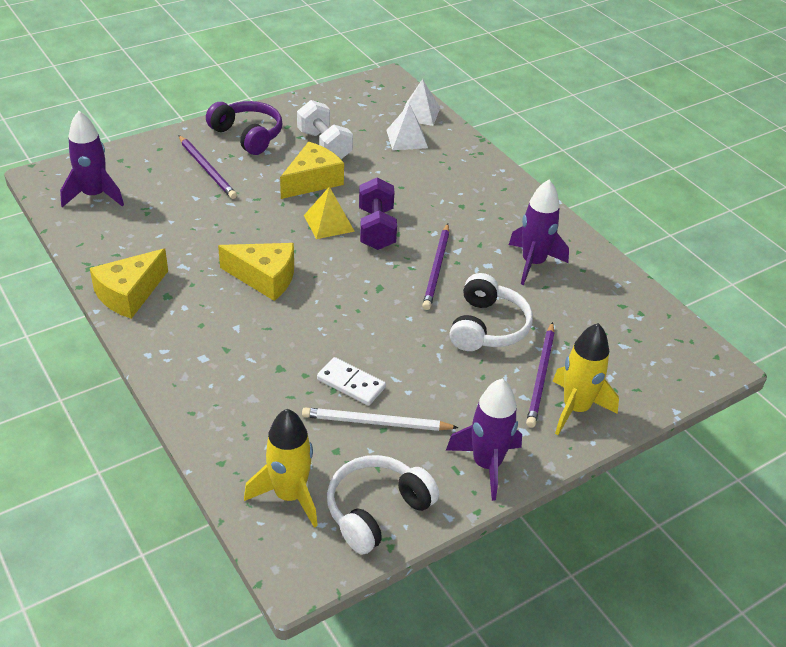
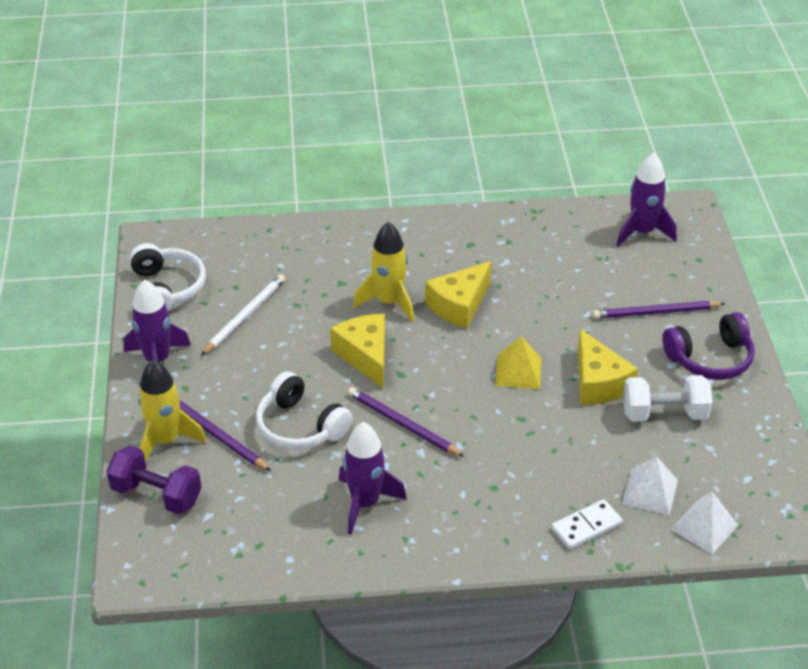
camera: 120 degrees right, 0 degrees up
yellow cheese [90,249,168,319] -> yellow cheese moved to [330,314,385,388]
yellow rocket [244,409,318,528] -> yellow rocket moved to [353,222,414,322]
white domino [317,357,386,406] -> white domino moved to [551,499,622,549]
purple dumbbell [359,177,397,250] -> purple dumbbell moved to [106,445,201,514]

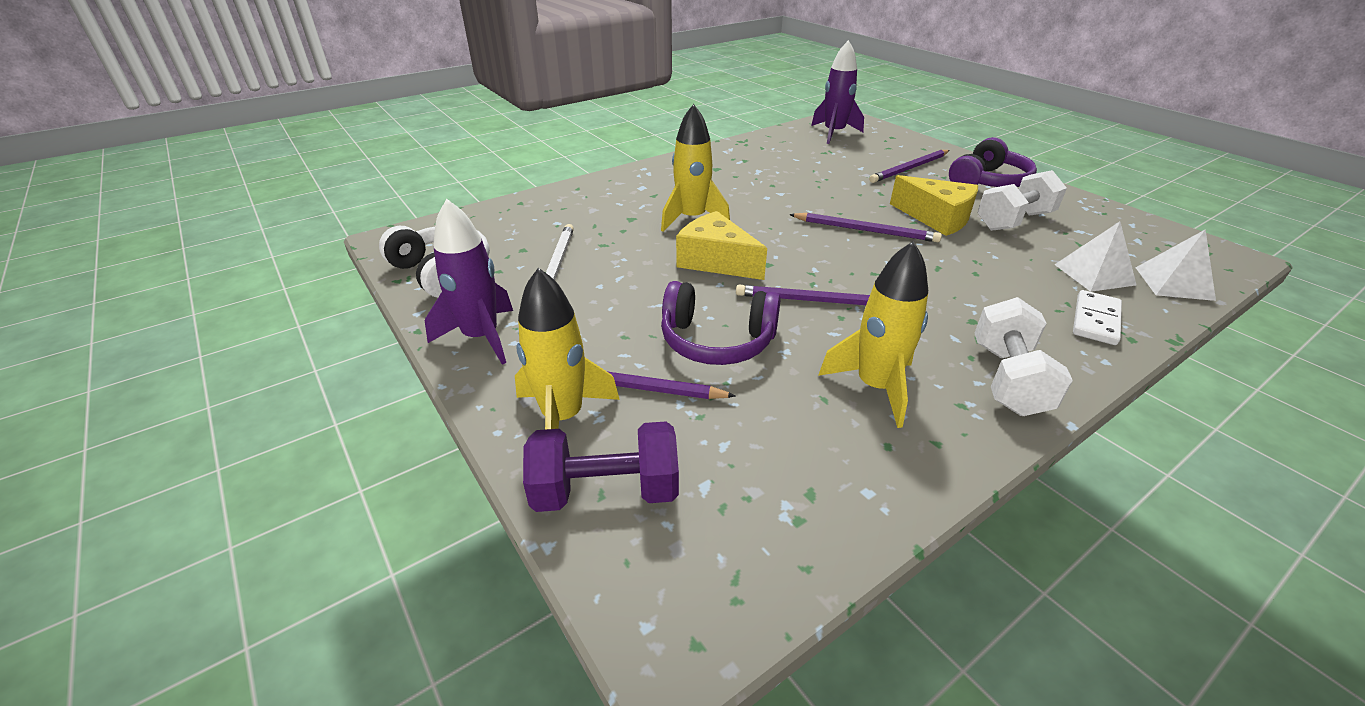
camera: 30 degrees left, 5 degrees down
white headphones [256,371,353,450] -> purple headphones [661,281,781,365]
purple rocket [339,422,407,535] -> yellow rocket [818,241,928,428]
yellow cheese [425,261,492,329] -> none
yellow pyramid [495,336,541,389] -> purple pencil [789,213,942,242]
none -> white dumbbell [975,297,1073,416]

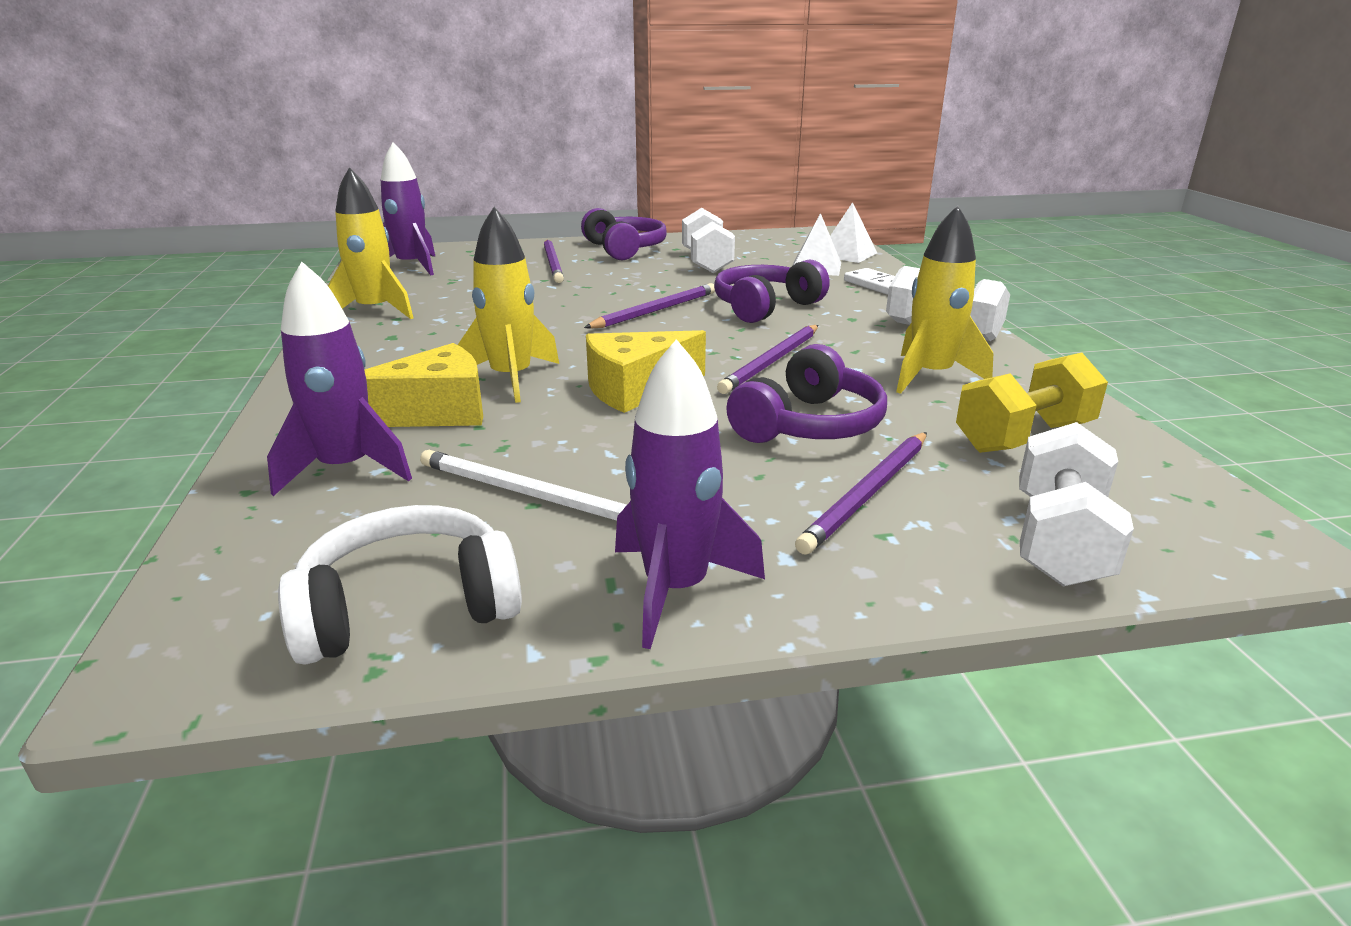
camera: 65 degrees left, 10 degrees down
yellow rocket [515,268,620,430] -> yellow rocket moved to [328,167,413,319]
purple dumbbell [523,421,679,512] -> white dumbbell [1019,422,1134,587]
yellow cheese [890,175,978,236] -> yellow cheese moved to [364,343,483,427]
none -> purple rocket [267,262,412,496]
none -> purple headphones [714,260,830,323]
none -> yellow dumbbell [956,352,1108,453]

